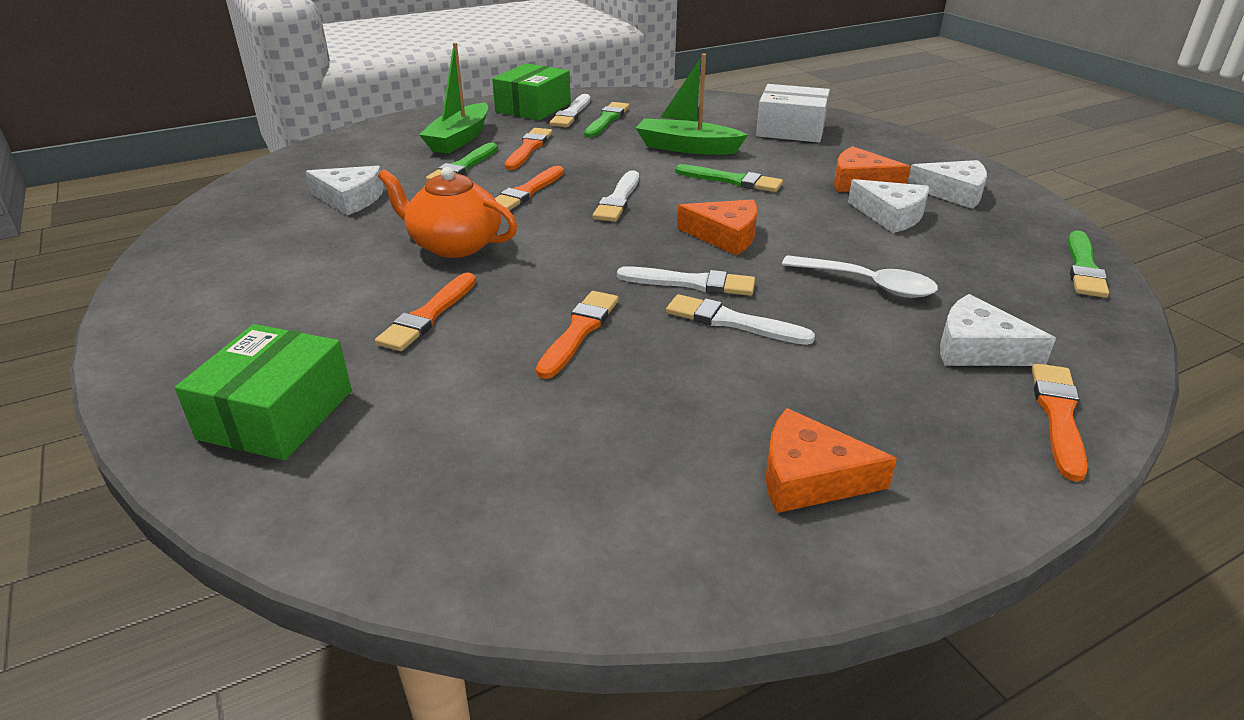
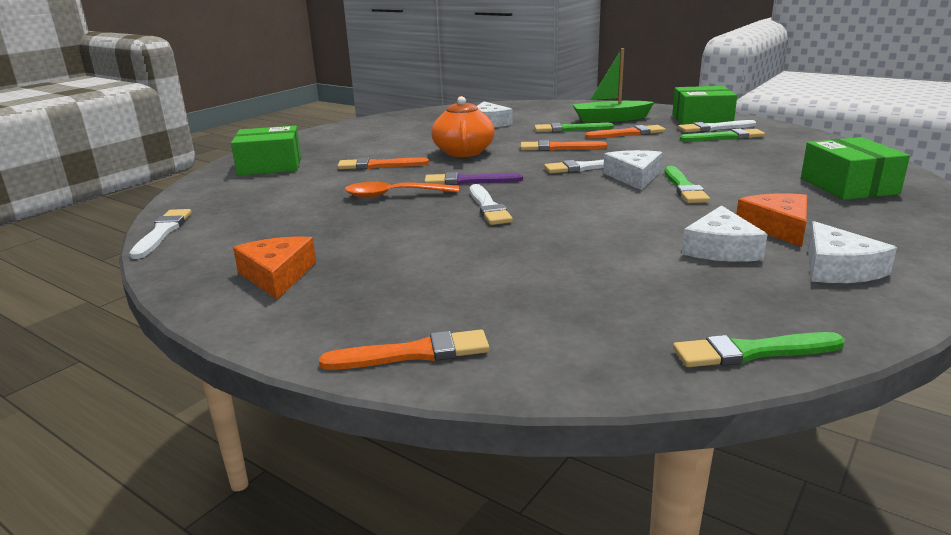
camera: 65 degrees right, 10 degrees down
orange brush [536,291,619,379] -> orange spoon [345,182,459,198]
green boat [636,54,748,155] -> none
white brush [666,294,815,345] -> white brush moved to [129,209,192,259]
orange cheese [677,199,757,255] -> none
white box [756,84,830,143] -> green box [801,137,910,200]
white spoon [782,255,938,298] -> none
white cheese [940,294,1056,366] -> white cheese moved to [603,150,662,190]
none -> purple brush [424,172,523,185]

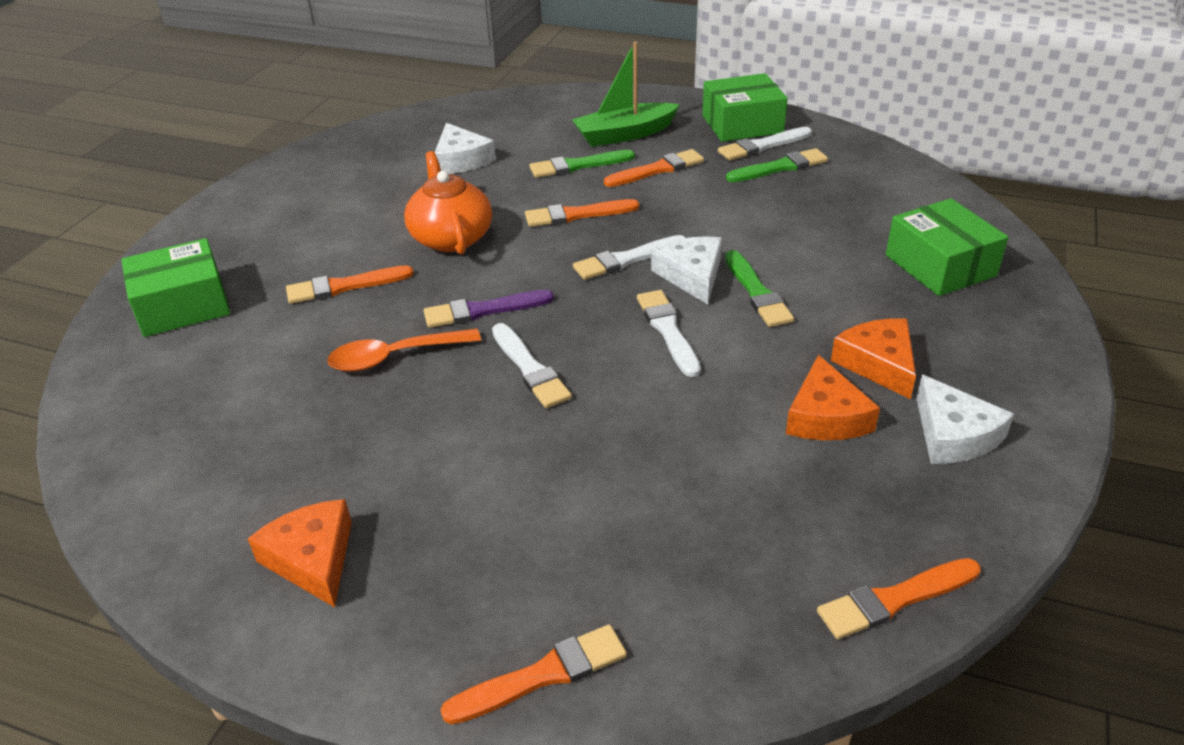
camera: 15 degrees left, 15 degrees up
white brush [129,209,192,259] -> white brush moved to [637,290,701,377]
green brush [673,332,845,367] -> orange brush [817,558,980,639]
white cheese [682,205,768,262] -> orange cheese [786,355,880,440]

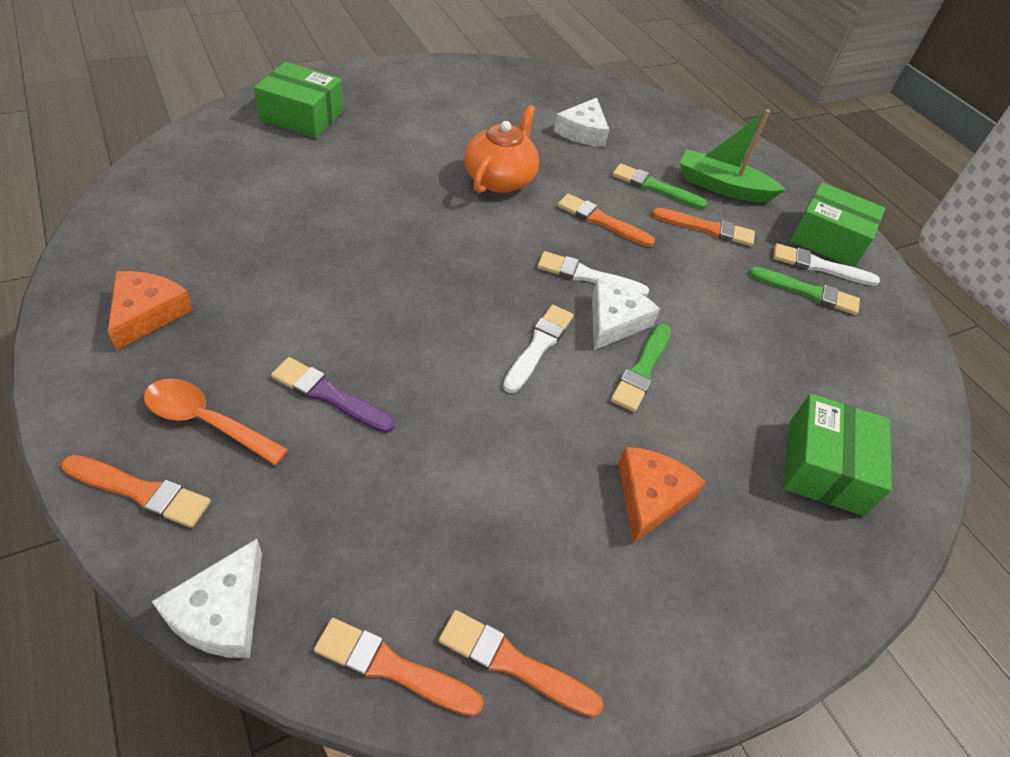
camera: 35 degrees right, 10 degrees up
orange brush [286,265,414,304] -> orange brush moved to [439,610,604,717]
orange spoon [327,329,481,372] -> orange spoon moved to [144,379,289,465]
purple brush [424,290,554,328] -> purple brush moved to [271,357,394,433]
white brush [492,323,572,408] -> none
orange cheese [786,355,880,440] -> none
white cheese [916,374,1014,464] -> white cheese moved to [152,539,262,658]

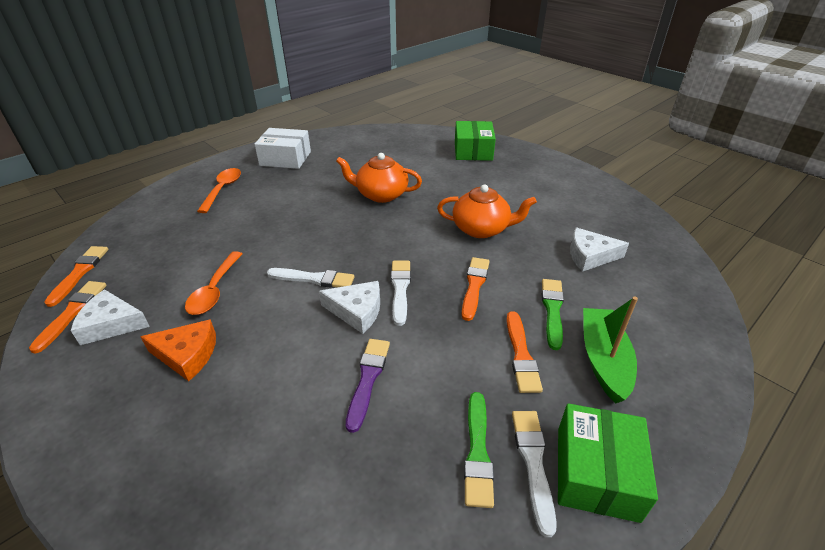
camera: 80 degrees right, 10 degrees down
orange brush [62,455,211,528] -> none
orange cheese [108,271,193,351] -> white box [254,128,311,169]
white cheese [152,539,262,658] -> white cheese moved to [71,289,150,345]
purple brush [271,357,394,433] -> purple brush moved to [346,339,390,433]
green brush [611,324,671,412] -> none
green box [784,394,892,516] -> none
none -> orange spoon [185,251,242,315]
none -> orange teapot [336,153,422,203]

